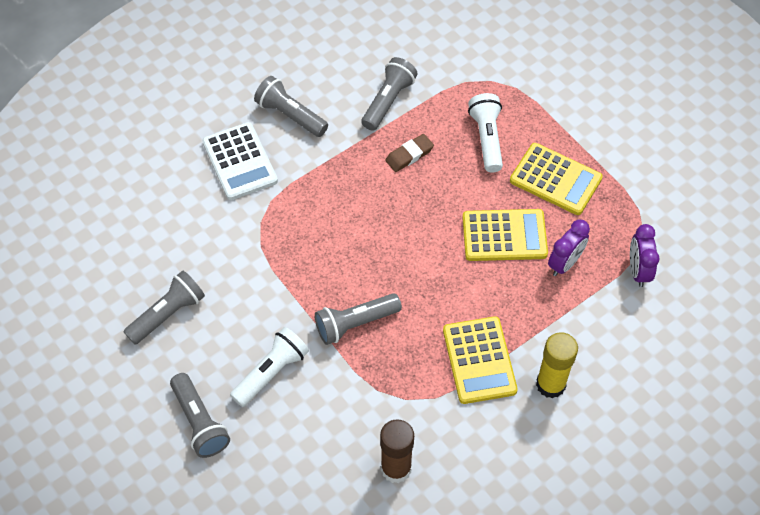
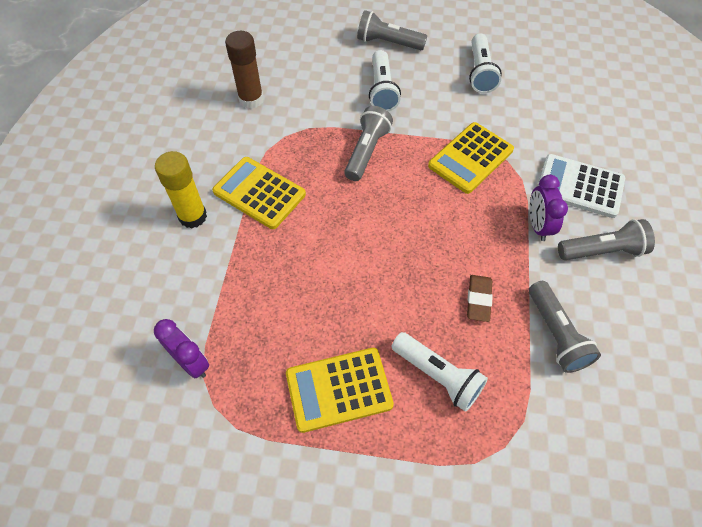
camera: 135 degrees right, 0 degrees up
grey flashlight [123,270,205,345] -> white flashlight [469,33,502,93]
yellow calculator [462,209,548,261] -> yellow calculator moved to [428,122,514,194]
purple clock [548,219,590,276] -> purple clock moved to [529,175,568,241]

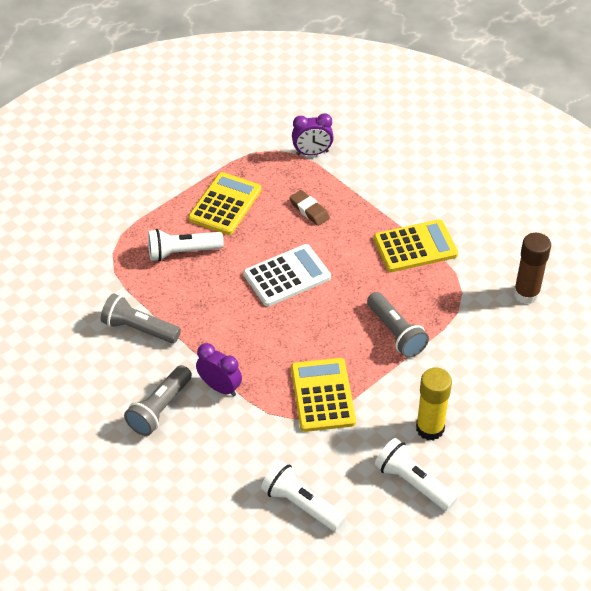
camera: 130 degrees right, 10 degrees down
yellow glue stick [155,151,207,228] -> yellow glue stick moved to [416,368,452,440]
grey flashlight [357,10,427,50] -> none
white flashlight [369,50,401,112] -> white flashlight moved to [261,461,346,532]
brown eraser [467,275,493,322] -> brown eraser moved to [289,190,330,226]
white calculator [538,154,625,218] -> white calculator moved to [243,244,331,307]

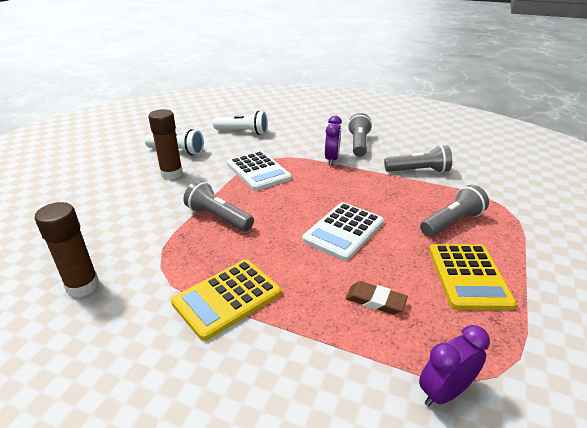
camera: 155 degrees right, 15 degrees down
white flashlight [148,229,224,261] -> grey flashlight [420,185,489,237]
purple clock [196,343,242,396] -> purple clock turned 90 degrees counterclockwise [325,116,342,165]
yellow calculator [291,358,356,432] -> white calculator [227,151,292,191]
yellow glue stick [416,368,452,440] -> brown glue stick [148,109,183,180]

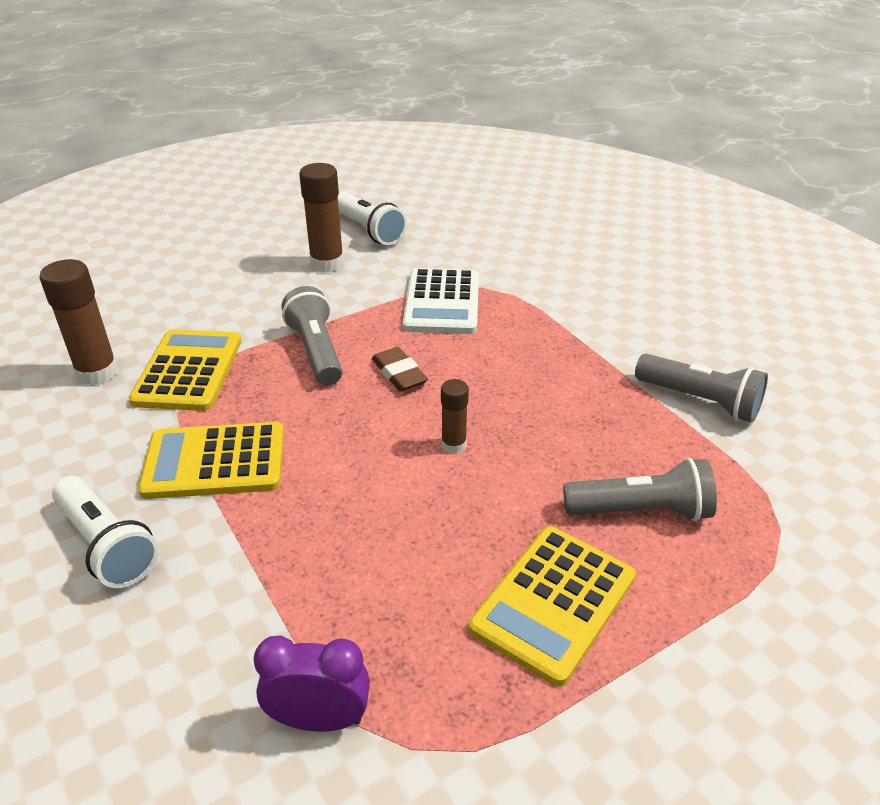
camera: 35 degrees right, 5 degrees up
white flashlight [213,111,268,135] -> white flashlight moved to [52,476,159,588]
white calculator [302,202,384,261] -> brown glue stick [441,379,469,454]
purple clock [325,116,342,165] -> none
brown eraser [346,281,408,315] -> brown eraser moved to [372,347,428,392]
grey flashlight [348,113,372,157] -> none
none -> yellow calculator [129,329,241,411]

